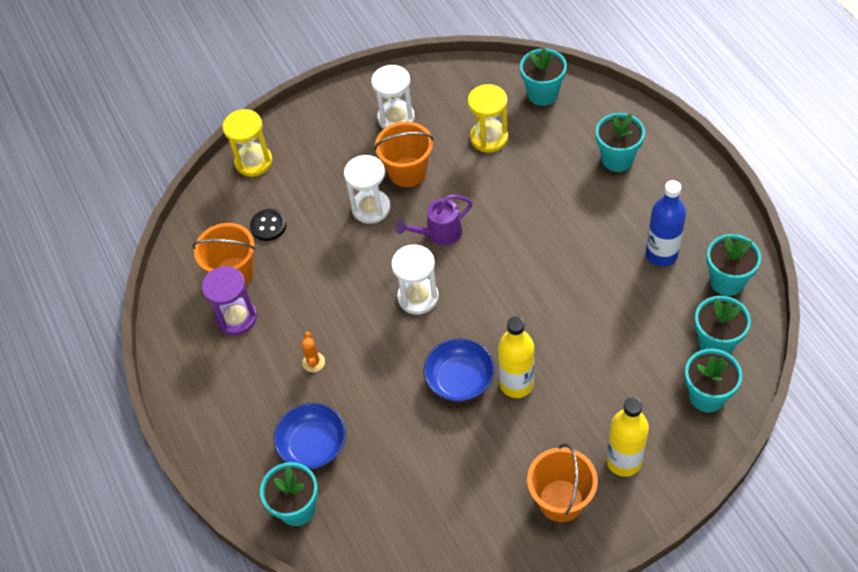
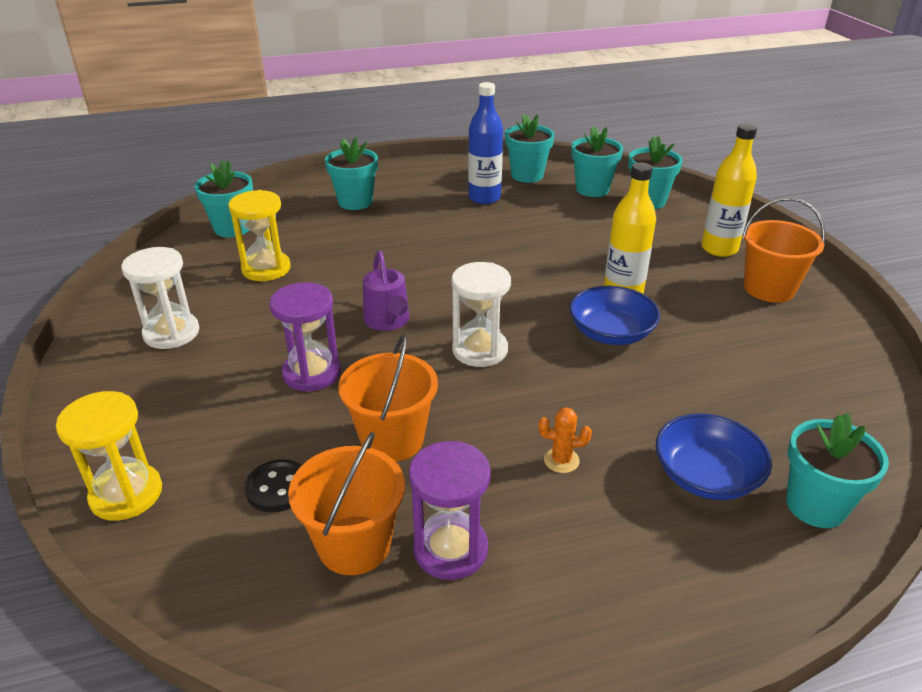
camera: 85 degrees left, 20 degrees down
white hourglass [344,155,390,224] -> purple hourglass [269,282,341,392]
orange bucket [374,121,434,187] -> orange bucket moved to [338,334,438,462]

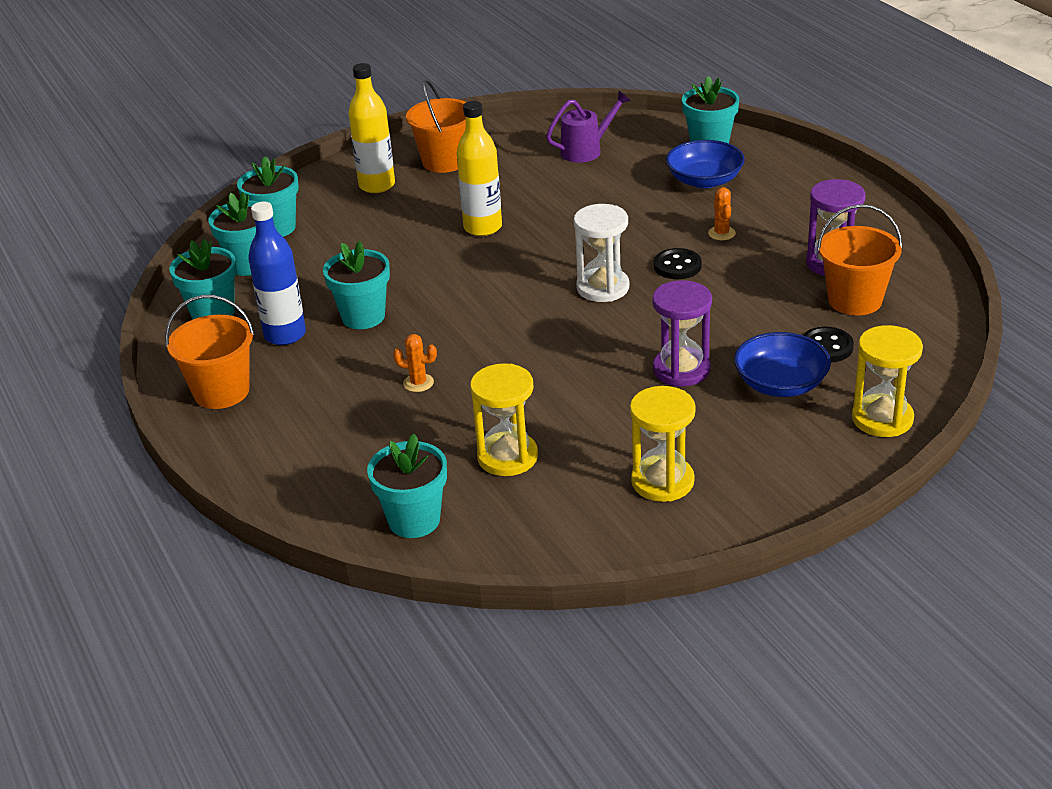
camera: 100 degrees left, 0 degrees up
white hourglass [121,247,199,349] -> yellow hourglass [630,386,696,502]
turquoise flower pot [325,137,378,210] -> turquoise flower pot moved to [323,241,390,329]
orange bucket [338,334,438,462] -> orange bucket moved to [165,295,254,409]
purple watering can [363,251,409,331] -> purple watering can moved to [546,91,631,163]
blue bowl [570,286,660,345] -> blue bowl moved to [734,332,831,397]
none -> orange cactus [393,334,437,392]
none -> black button [654,248,702,279]

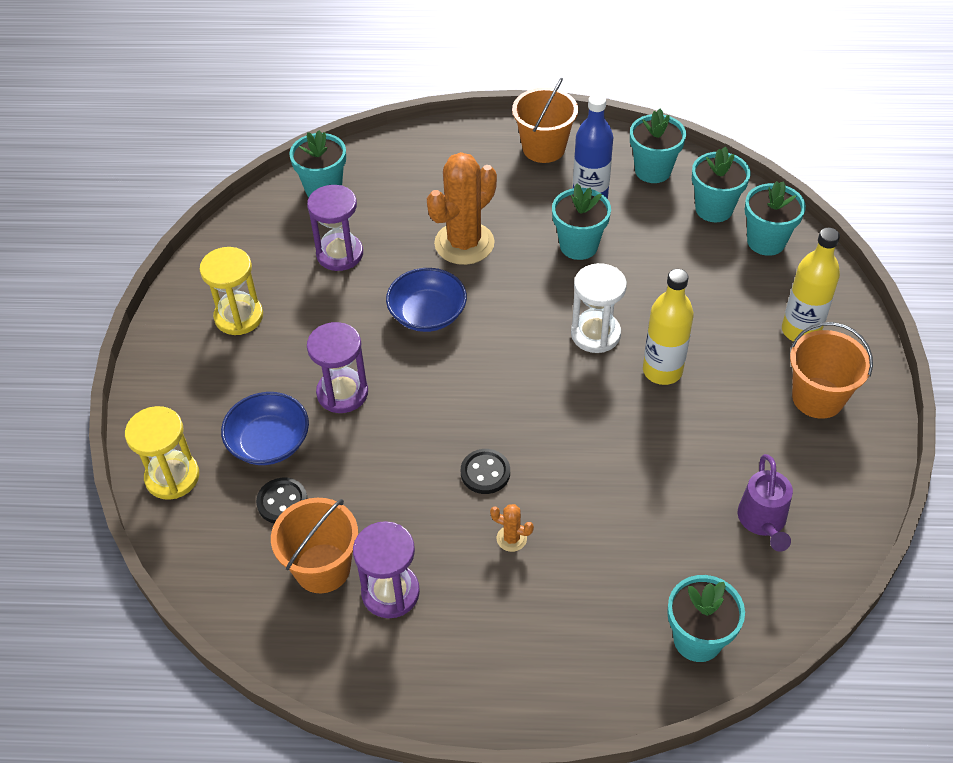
camera: 120 degrees right, 15 degrees up
orange cactus [393,334,437,392] -> orange cactus [427,152,497,265], size x2.38
yellow hourglass [470,363,538,476] -> purple hourglass [307,185,363,271]
white hourglass [574,204,629,302] -> white hourglass moved to [571,263,627,353]
blue bowl [666,140,745,188] -> blue bowl moved to [386,268,467,332]

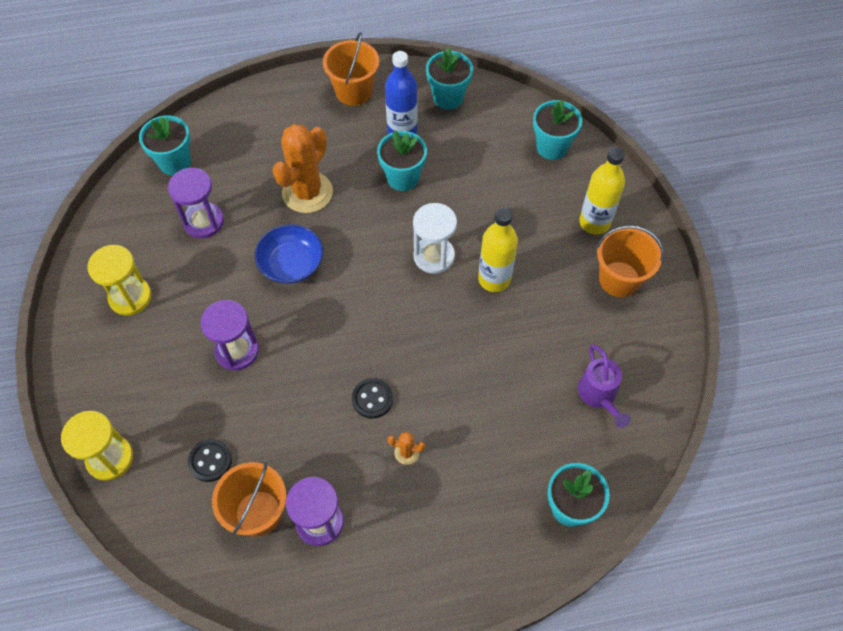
camera: 15 degrees left, 10 degrees up
blue bowl [221,392,309,465] -> none
turquoise flower pot [692,146,750,222] -> none

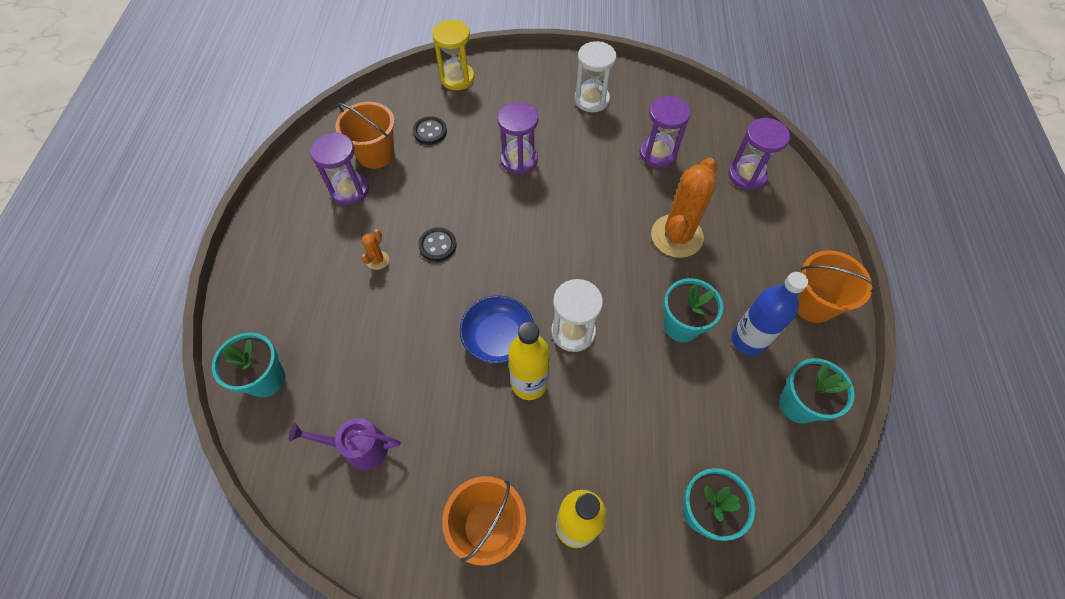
camera: 105 degrees right, 0 degrees up
yellow hourglass [87,245,152,316] -> white hourglass [574,41,617,112]
turquoise flower pot [139,115,191,175] -> none
blue bowl [255,224,323,284] -> blue bowl moved to [460,296,534,364]
orange cactus [272,124,333,213] -> orange cactus turned 75 degrees clockwise [651,158,717,258]
none -> purple hourglass [728,118,790,190]

